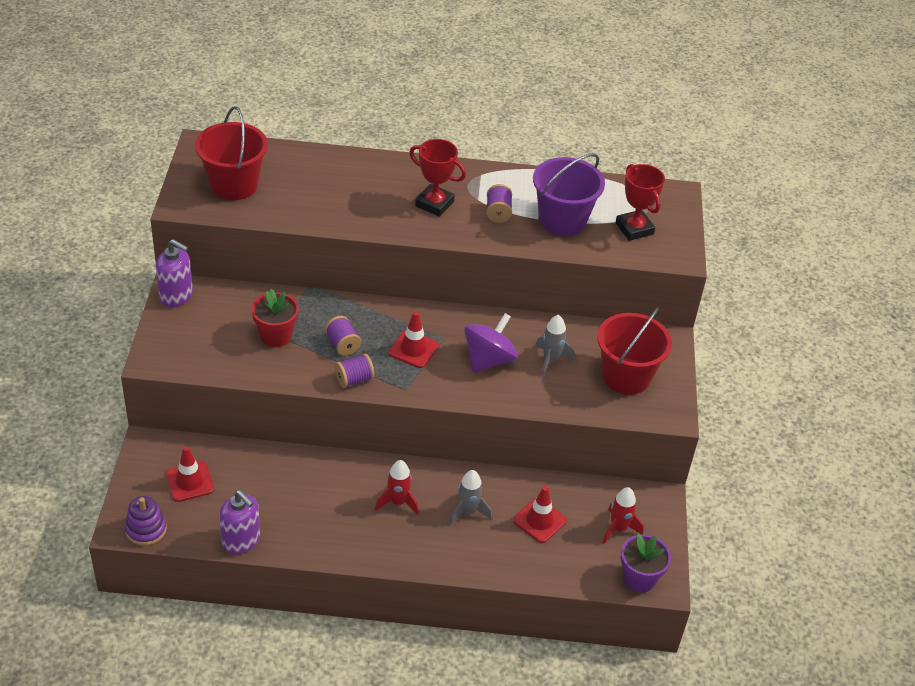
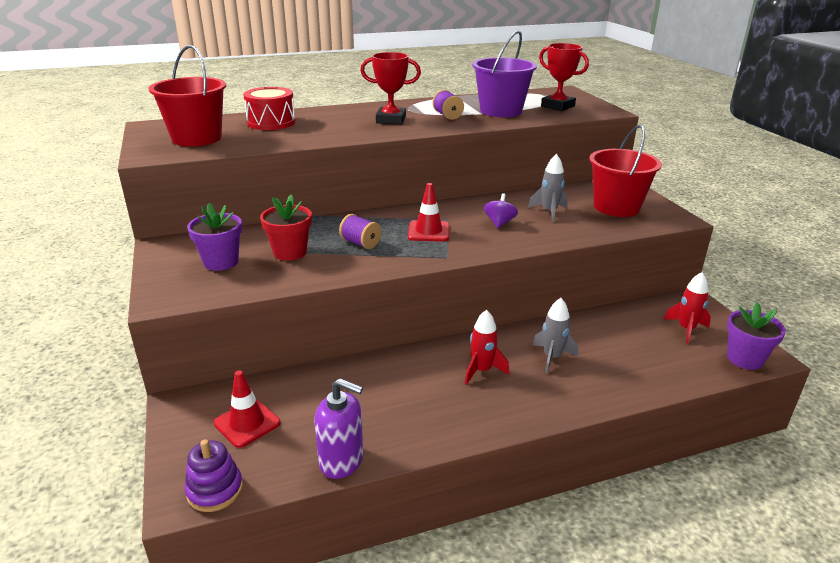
camera: 20 degrees left, 15 degrees down
purple soap dispenser [156,239,193,307] -> none
purple spool [335,353,374,388] -> none
purple spinning top [464,313,518,373] -> purple spinning top [484,193,518,228], size x0.58
red traffic cone [513,486,567,543] -> none
none -> purple flower pot [187,203,242,271]
none -> red drum [243,87,296,130]

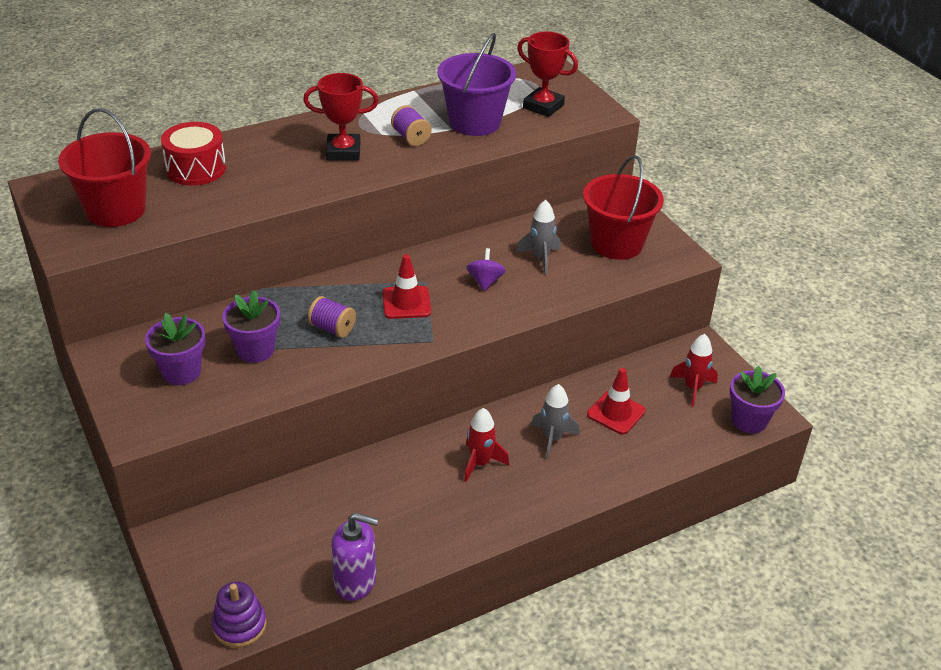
camera: 10 degrees left, 10 degrees up
red traffic cone [213,370,280,448] -> red traffic cone moved to [587,368,646,435]
red flower pot [260,194,312,261] -> purple flower pot [222,290,280,363]

